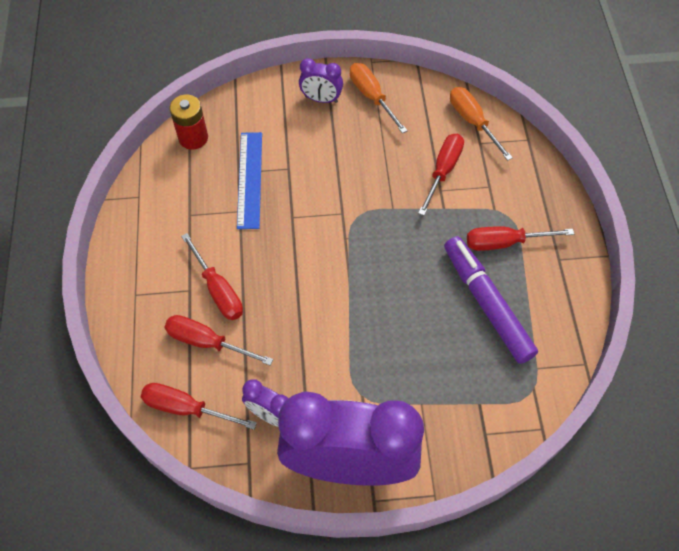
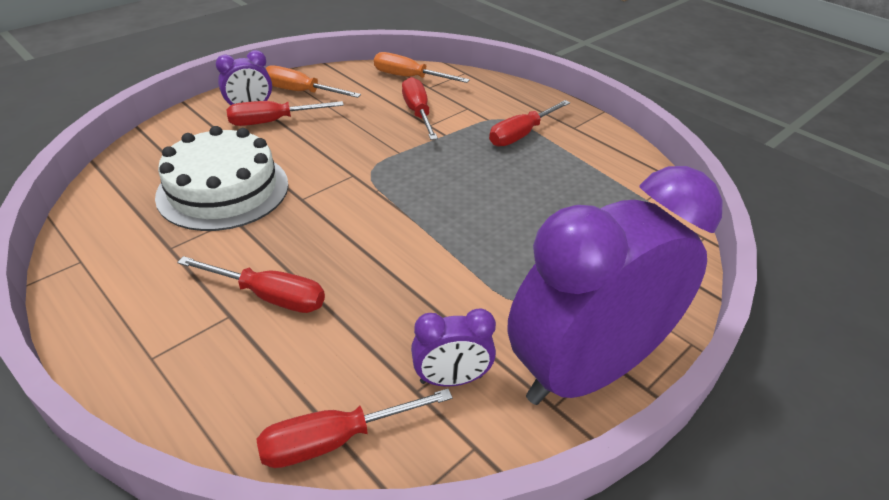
camera: 40 degrees left, 20 degrees down
red screwdriver [165,315,273,366] -> red screwdriver moved to [226,101,344,126]
red battery [169,95,208,150] -> none
blue ruler [237,132,262,229] -> white cake [155,126,288,231]
purple marker [444,236,538,364] -> none

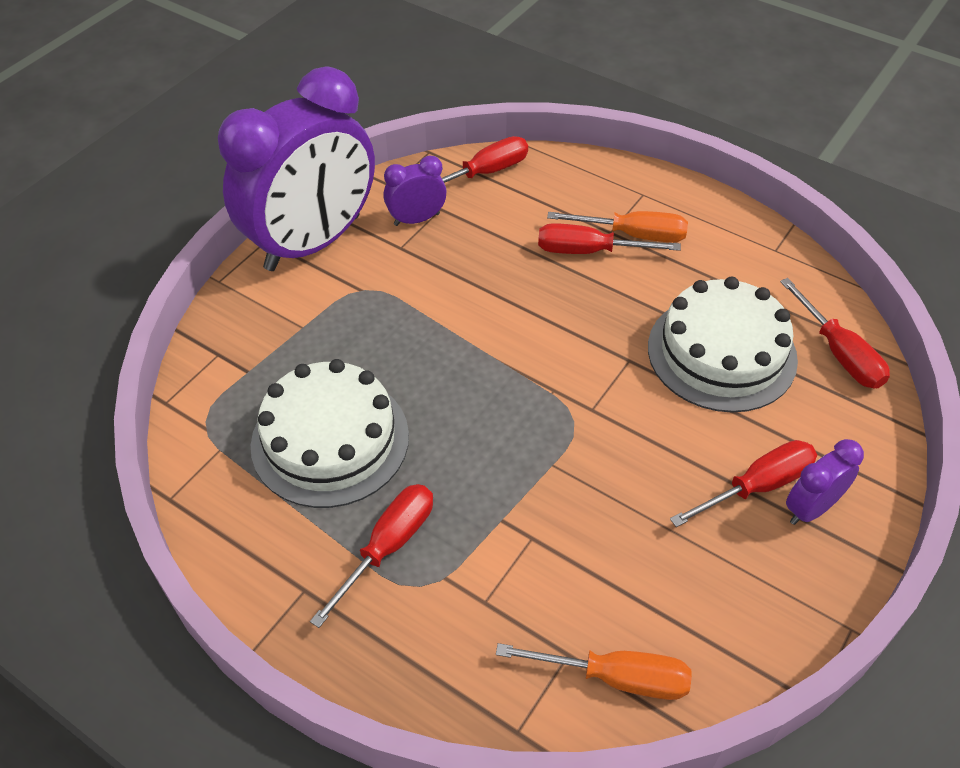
camera: 170 degrees right, 10 degrees up
orange screwdriver [265,65,361,98] -> orange screwdriver moved to [547,211,688,242]
red screwdriver [402,77,438,140] -> red screwdriver moved to [780,278,890,389]
none -> white cake [251,359,409,508]

